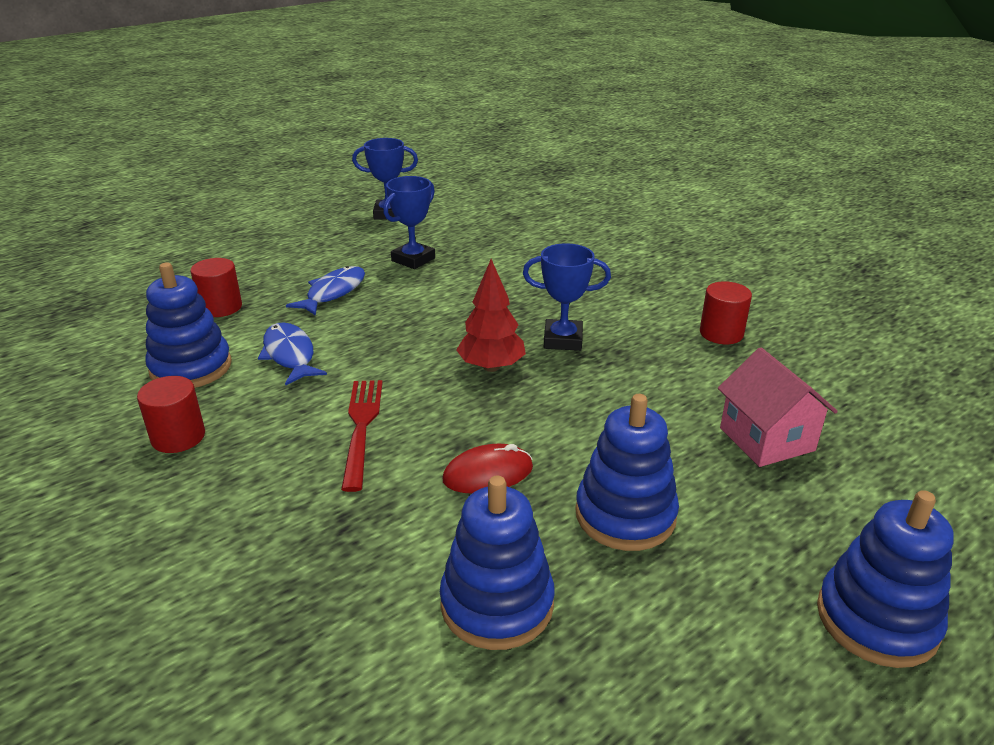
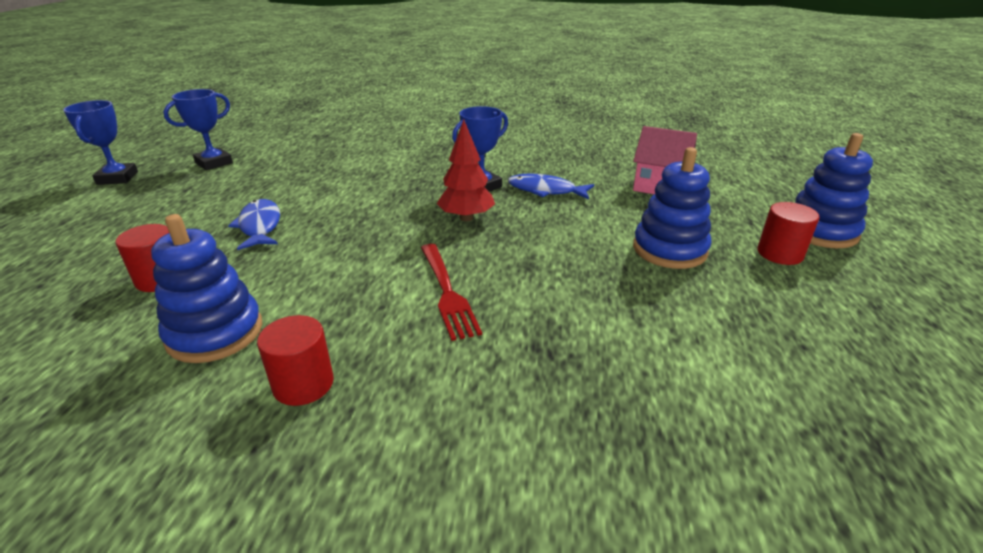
camera: 45 degrees left, 0 degrees up
blue fish [258,322,327,386] -> blue fish moved to [508,173,594,200]
red fork [341,380,383,492] -> red fork turned 150 degrees counterclockwise [421,244,482,341]
blue trophy [383,176,435,269] -> blue trophy moved to [63,100,138,185]
blue stacking toy [440,476,555,650] -> none
red mouse [442,444,533,494] -> none
red cylinder [700,281,752,344] -> red cylinder moved to [757,202,820,265]

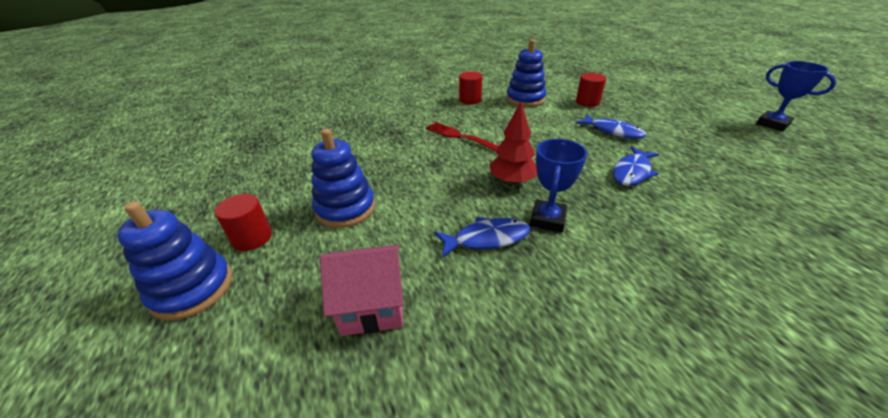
camera: 150 degrees right, 5 degrees up
blue trophy [163,89,233,170] -> none
none -> blue fish [613,146,659,186]

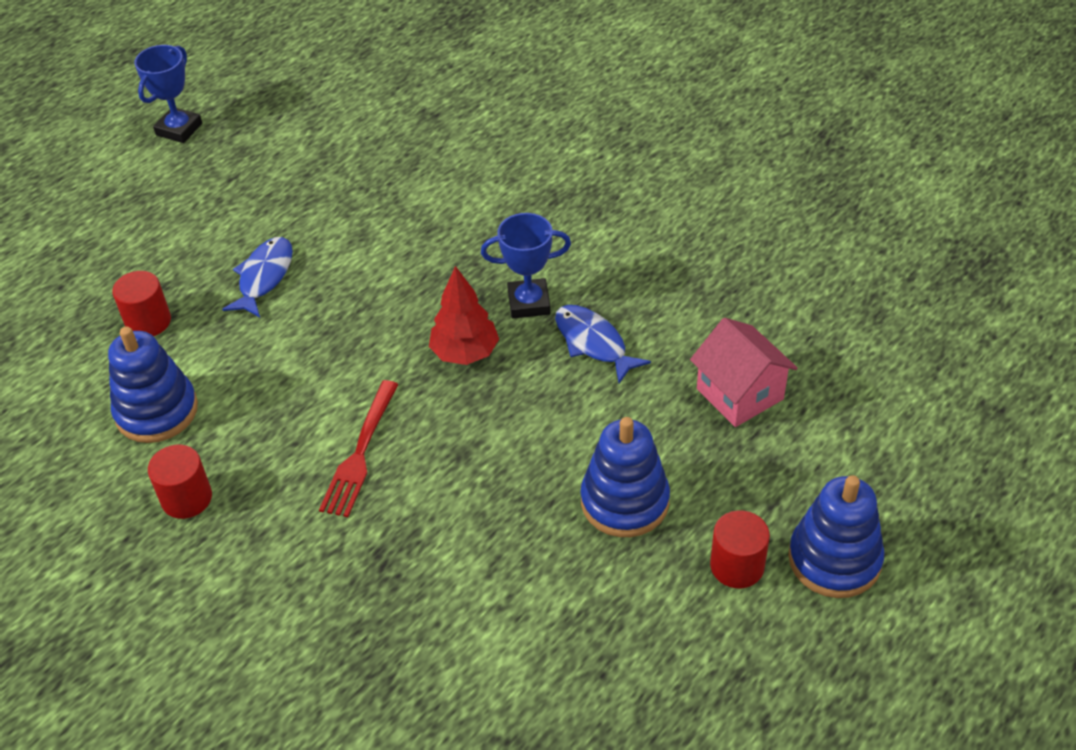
camera: 115 degrees left, 10 degrees up
blue fish [613,146,659,186] -> none

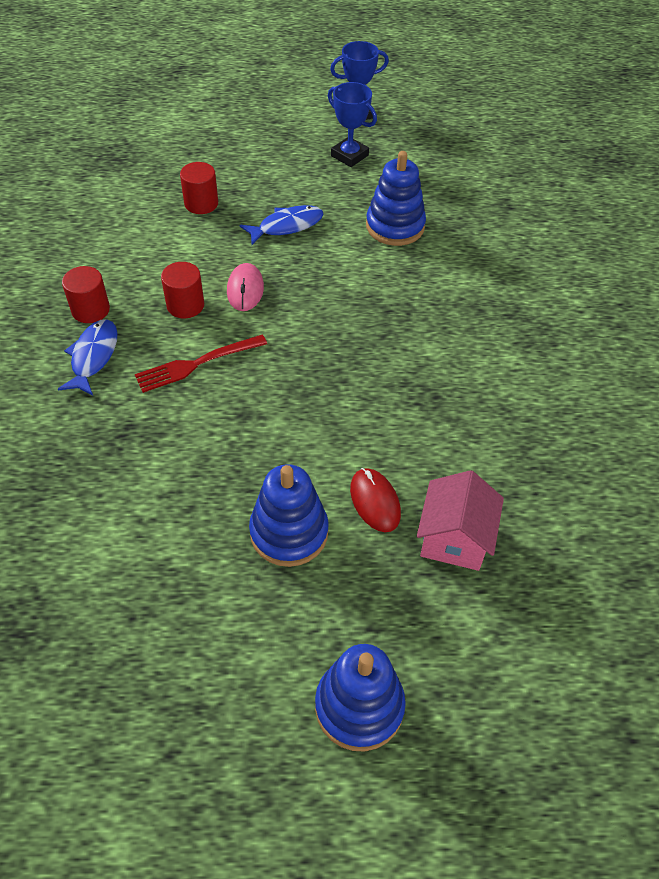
camera: 45 degrees right, 5 degrees up
blue stacking toy [108,326,198,443] -> blue stacking toy moved to [366,151,426,246]
red tree [429,266,499,365] -> none
blue trophy [481,213,571,319] -> blue trophy moved to [328,82,377,167]
blue fish [555,305,651,383] -> blue fish moved to [58,319,118,395]
red cylinder [710,510,770,588] -> red cylinder moved to [161,262,204,318]
none -> pink mouse [227,263,264,311]
none -> red mouse [350,468,401,532]

